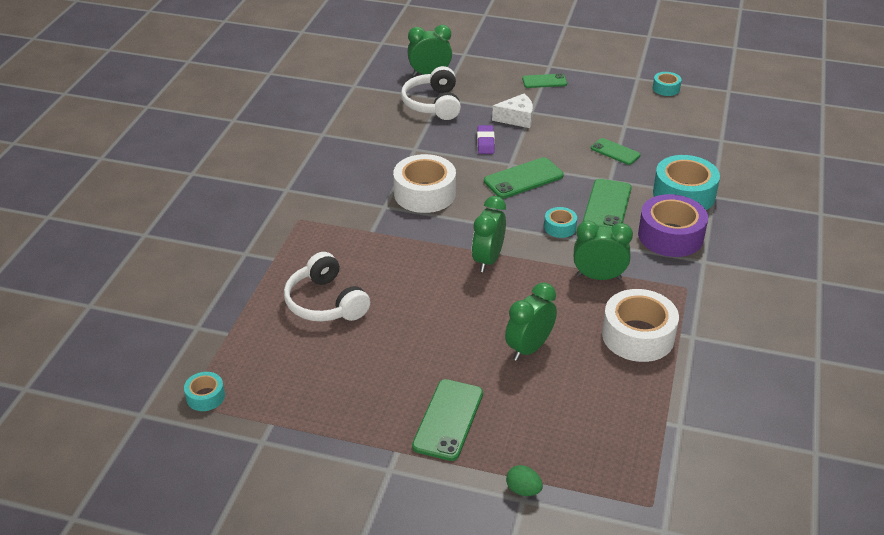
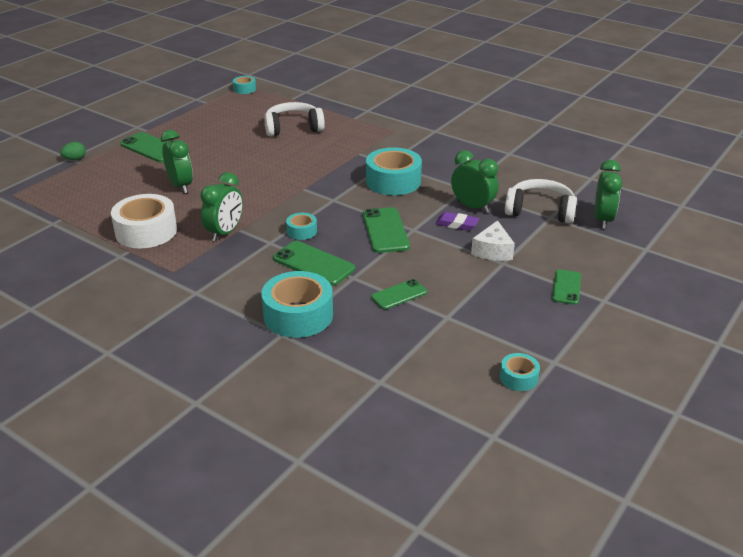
camera: 110 degrees right, 5 degrees down
white tape [393,154,456,213] -> turquoise tape [366,147,422,195]
green clock [472,196,506,272] -> green clock moved to [451,150,498,213]
purple tape [638,194,708,257] -> none

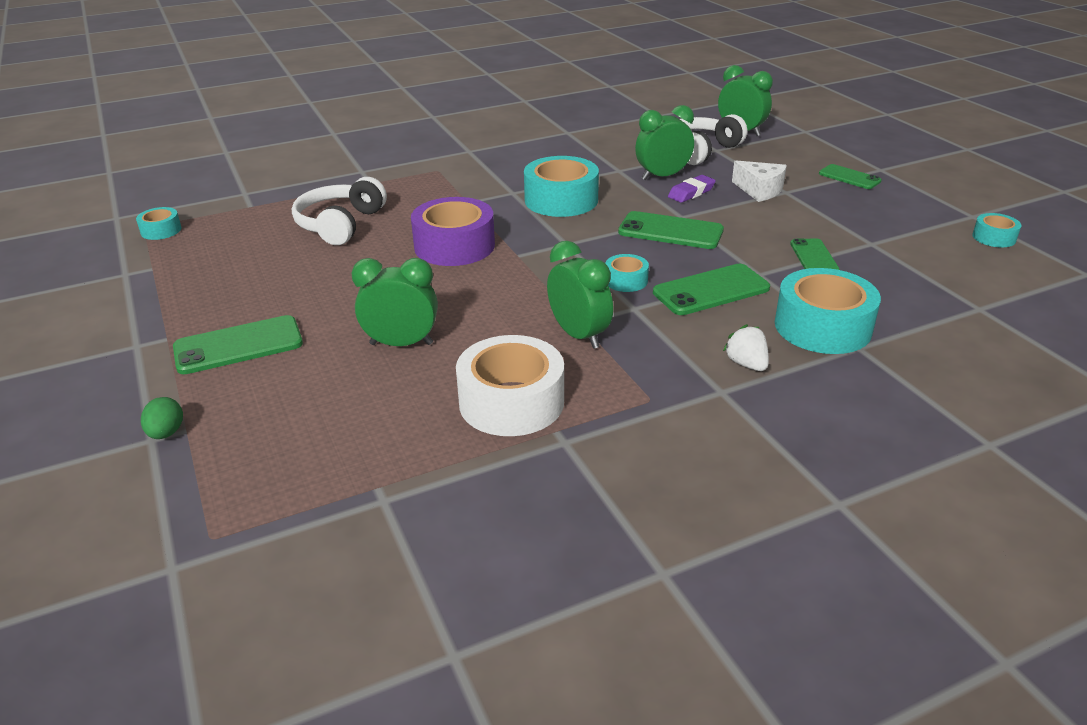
camera: 60 degrees left, 0 degrees up
none -> purple tape [411,197,495,266]
none -> white strawberry [723,324,769,371]

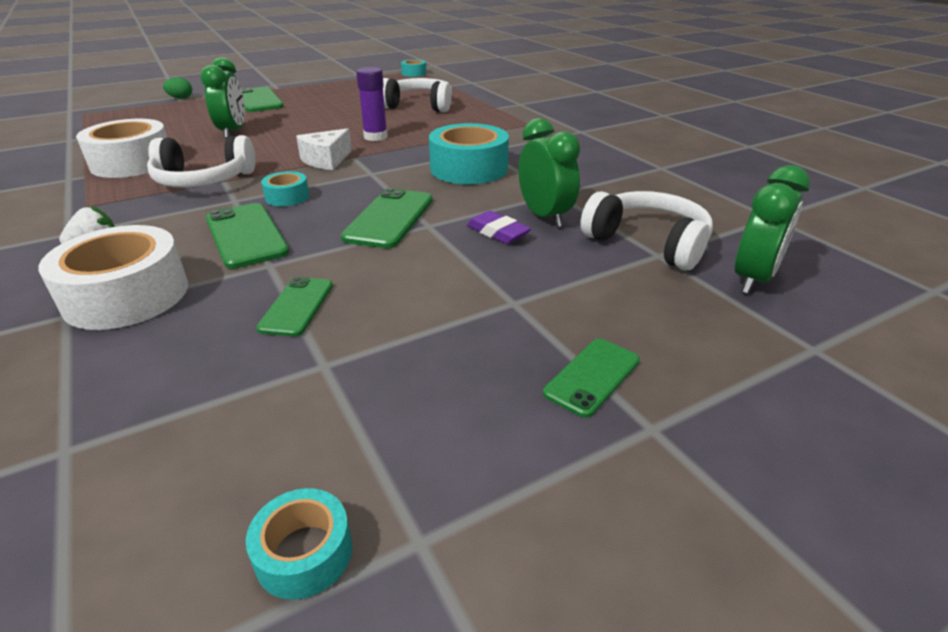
camera: 85 degrees right, 0 degrees up
purple tape [411,197,495,266] -> purple glue stick [356,67,388,141]
green clock [547,241,613,349] -> white headphones [147,135,256,187]
white cheese [732,161,787,202] -> white cheese moved to [296,128,352,170]
turquoise tape [775,268,881,354] -> white tape [39,225,188,330]
green phone [790,238,840,270] -> green phone turned 75 degrees counterclockwise [256,277,333,336]

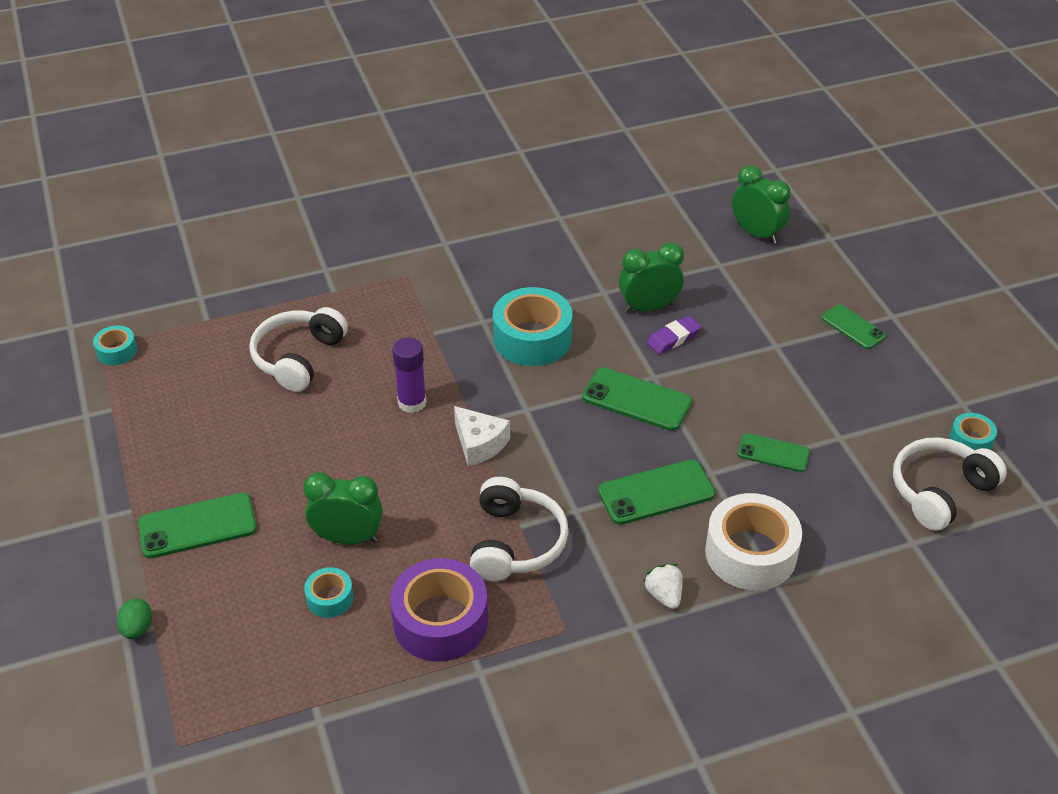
camera: 80 degrees left, 10 degrees up
white tape [76,119,168,178] -> purple tape [390,558,488,662]
turquoise tape [261,171,309,206] -> turquoise tape moved to [304,567,354,618]
white headphones [580,191,713,271] -> white headphones moved to [893,437,1007,531]

